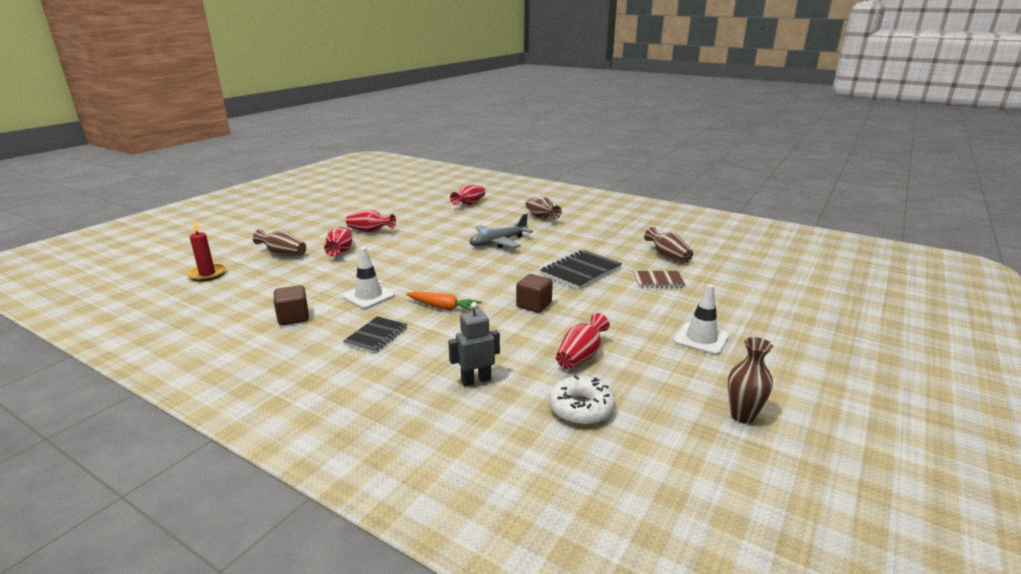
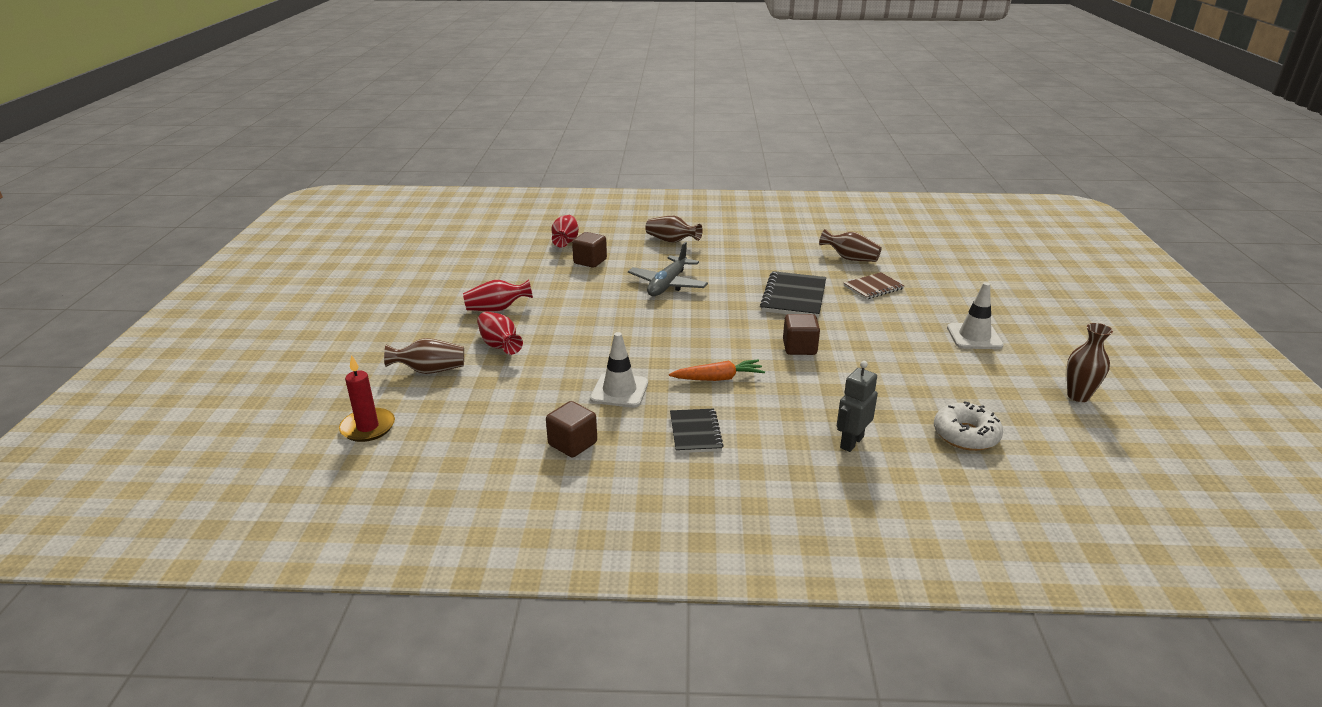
camera: 30 degrees left, 5 degrees up
red vase [556,313,610,369] -> none
none -> brown cube [572,232,607,268]

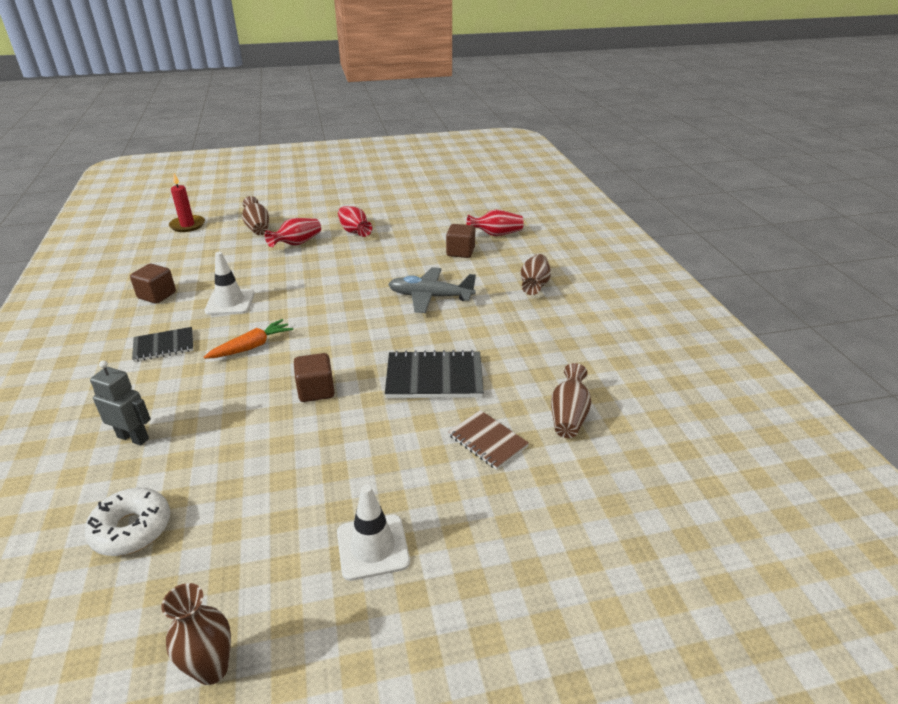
camera: 75 degrees right, 5 degrees up
orange carrot [669,360,765,381] -> orange carrot turned 105 degrees counterclockwise [204,319,293,359]

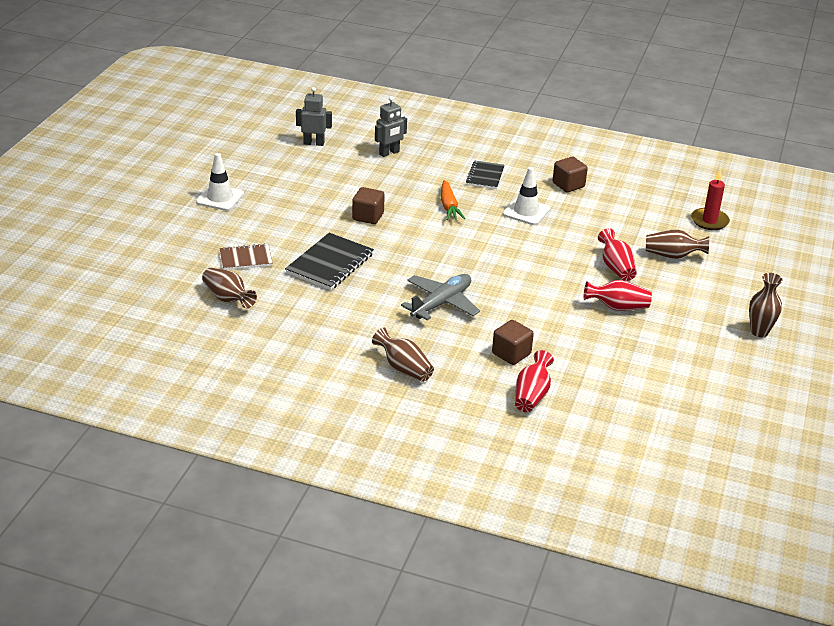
camera: 120 degrees right, 0 degrees up
white donut [85,488,170,556] -> grey robot [296,87,332,146]
brown vase [161,583,231,685] -> brown vase moved to [749,273,783,337]

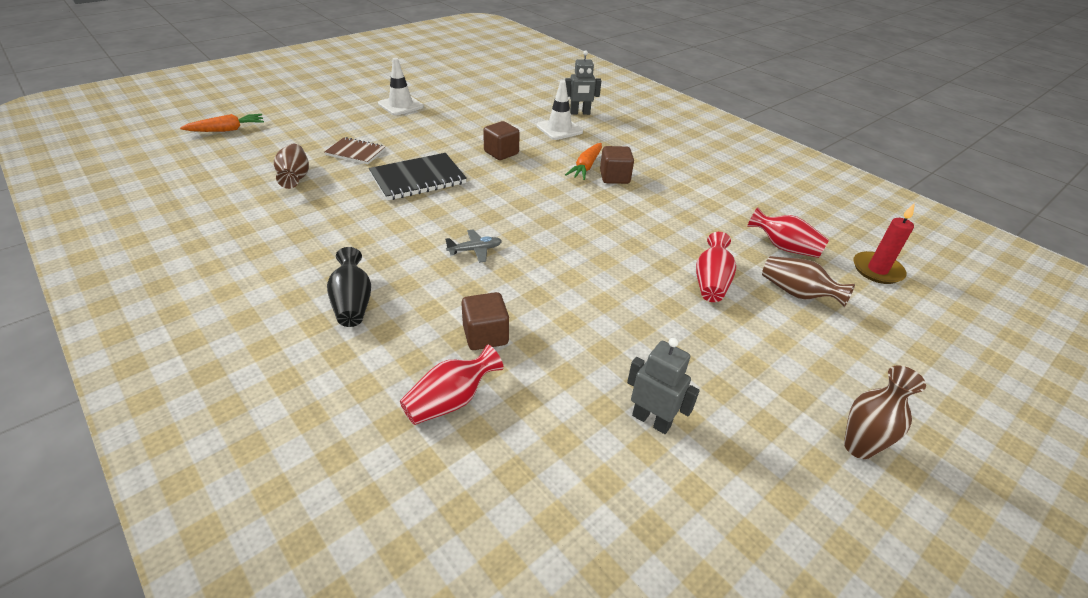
camera: 30 degrees right, 5 degrees up
grey robot [296,87,332,146] -> grey robot moved to [627,338,700,434]
brown vase [372,328,434,382] -> black vase [327,247,371,327]
grey plane [401,274,480,320] -> grey plane [445,229,502,263], size x0.53
black notebook [466,161,505,189] -> none
white traffic cone [503,167,550,225] -> white traffic cone moved to [536,80,583,140]
brown cube [553,157,588,192] -> brown cube moved to [600,146,634,184]
red vase [584,280,652,311] -> red vase moved to [747,207,829,258]
none -> orange carrot [180,114,264,132]

